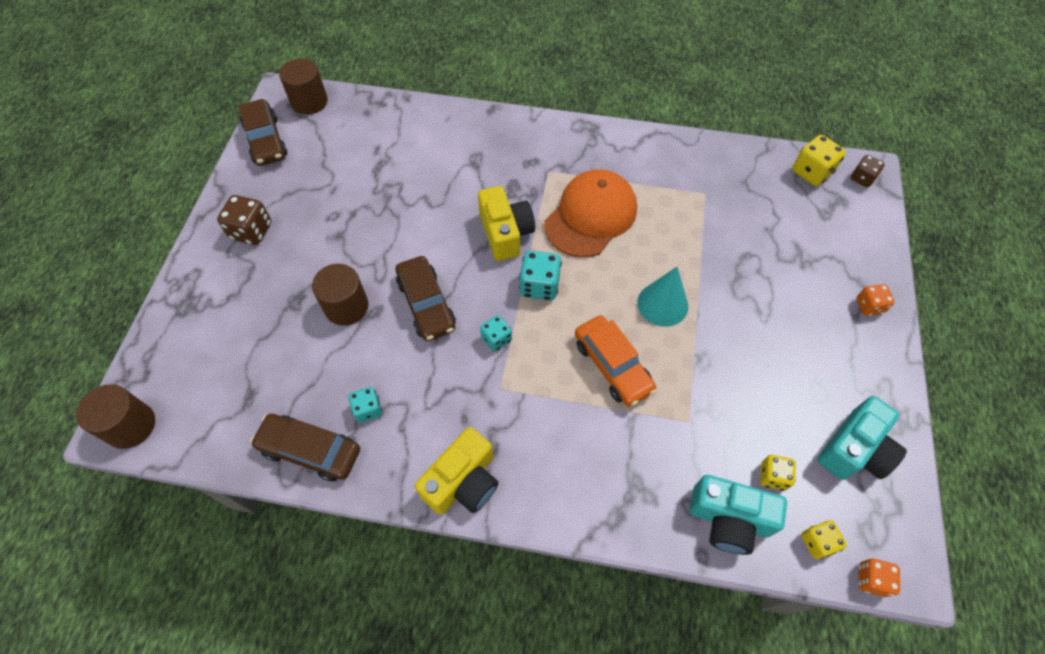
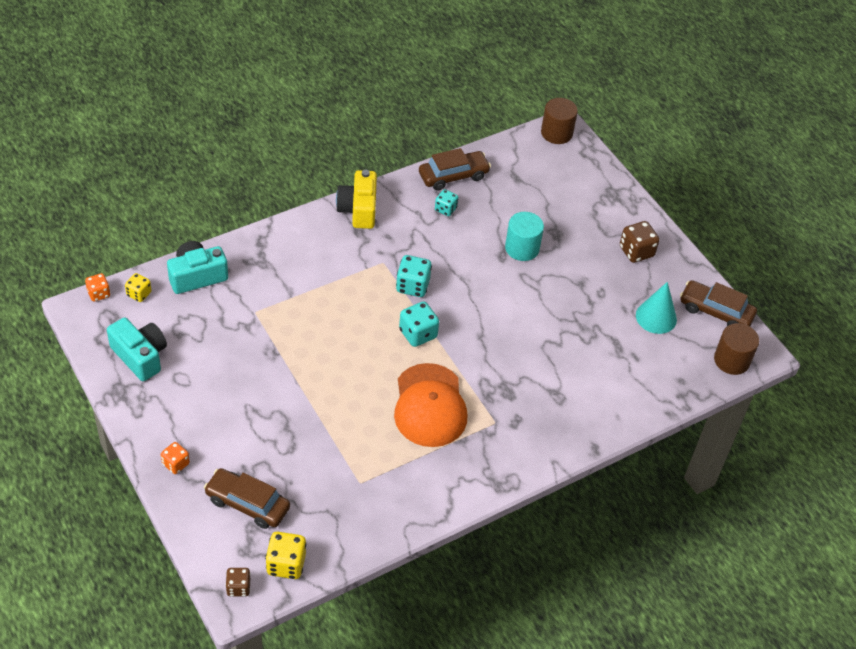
camera: 135 degrees right, 10 degrees down
brown cylinder [312,264,369,326] -> turquoise cylinder [505,212,544,261]
brown car [395,256,456,341] -> brown car moved to [204,468,290,529]
yellow camera [478,186,535,261] -> none
turquoise dice [480,315,512,351] -> turquoise dice [396,255,432,297], size x1.56
orange car [575,315,657,407] -> none
turquoise cone [638,267,688,327] -> turquoise cone moved to [636,282,677,334]
yellow dice [760,455,796,491] -> none
turquoise camera [817,396,907,480] -> turquoise camera turned 135 degrees clockwise [107,317,167,381]

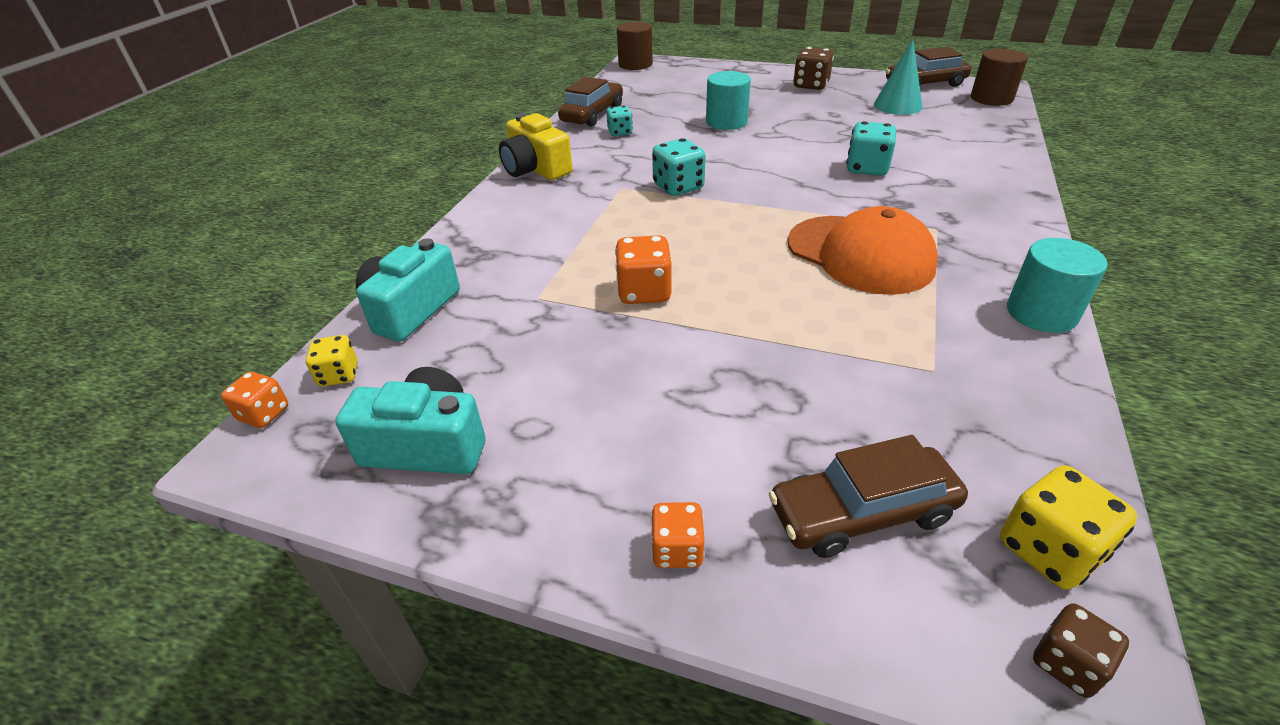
camera: 35 degrees left, 10 degrees down
turquoise dice [399,301,439,347] -> turquoise dice moved to [846,122,896,176]
none -> orange dice [615,235,672,304]
none -> turquoise cylinder [1007,238,1108,333]

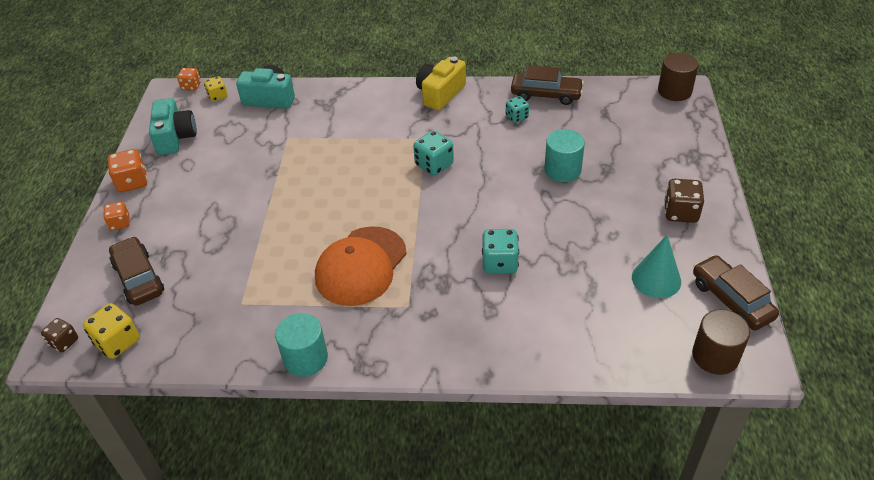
camera: 75 degrees right, 5 degrees up
orange dice [615,235,672,304] -> orange dice moved to [108,149,148,192]

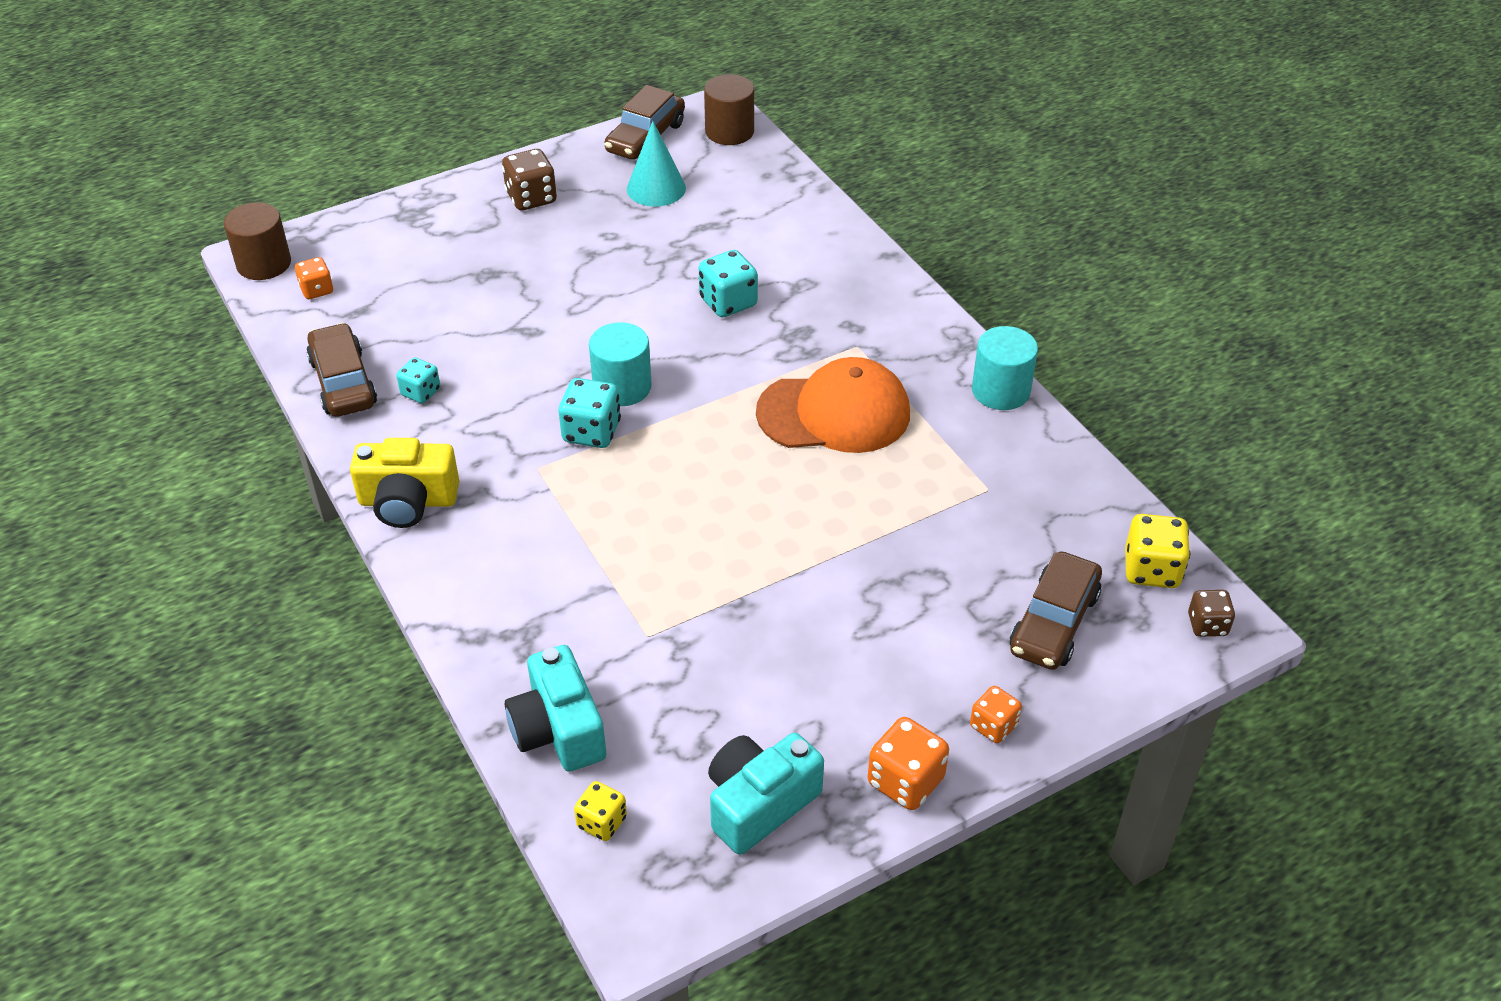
camera: 125 degrees left, 0 degrees up
orange dice [177,68,201,91] -> orange dice moved to [295,257,333,299]
turquoise cylinder [544,129,585,182] -> turquoise cylinder moved to [589,322,652,406]

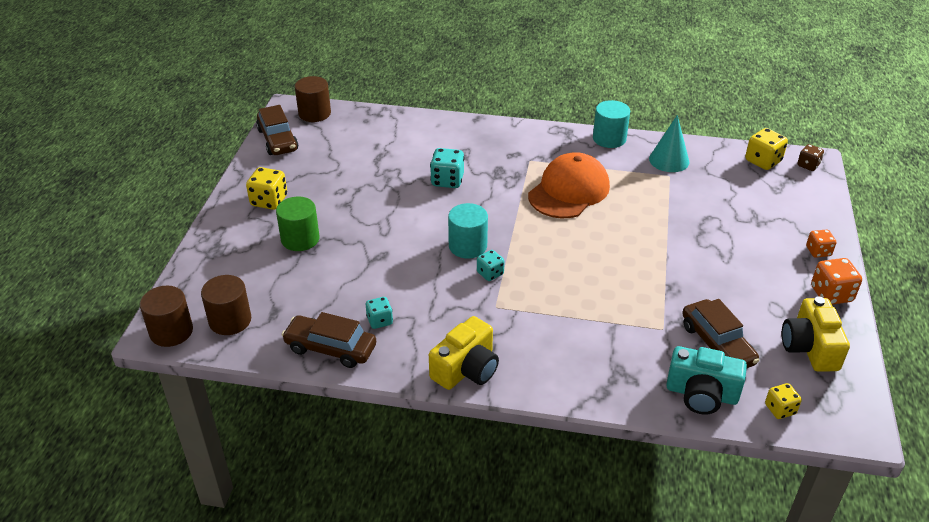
camera: 50 degrees left, 5 degrees down
orange dice [295,257,333,299] -> brown cylinder [201,275,251,335]
brown dice [502,149,557,210] -> yellow dice [246,167,287,210]
turquoise dice [559,378,621,448] -> turquoise dice [477,250,505,281], size x0.64
turquoise cone [627,121,686,207] -> turquoise cone moved to [649,115,690,172]
turquoise camera [708,733,824,855] -> yellow camera [782,296,850,372]
brown car [1010,552,1102,670] -> brown car moved to [682,299,759,368]
none -> green cylinder [276,197,320,251]

